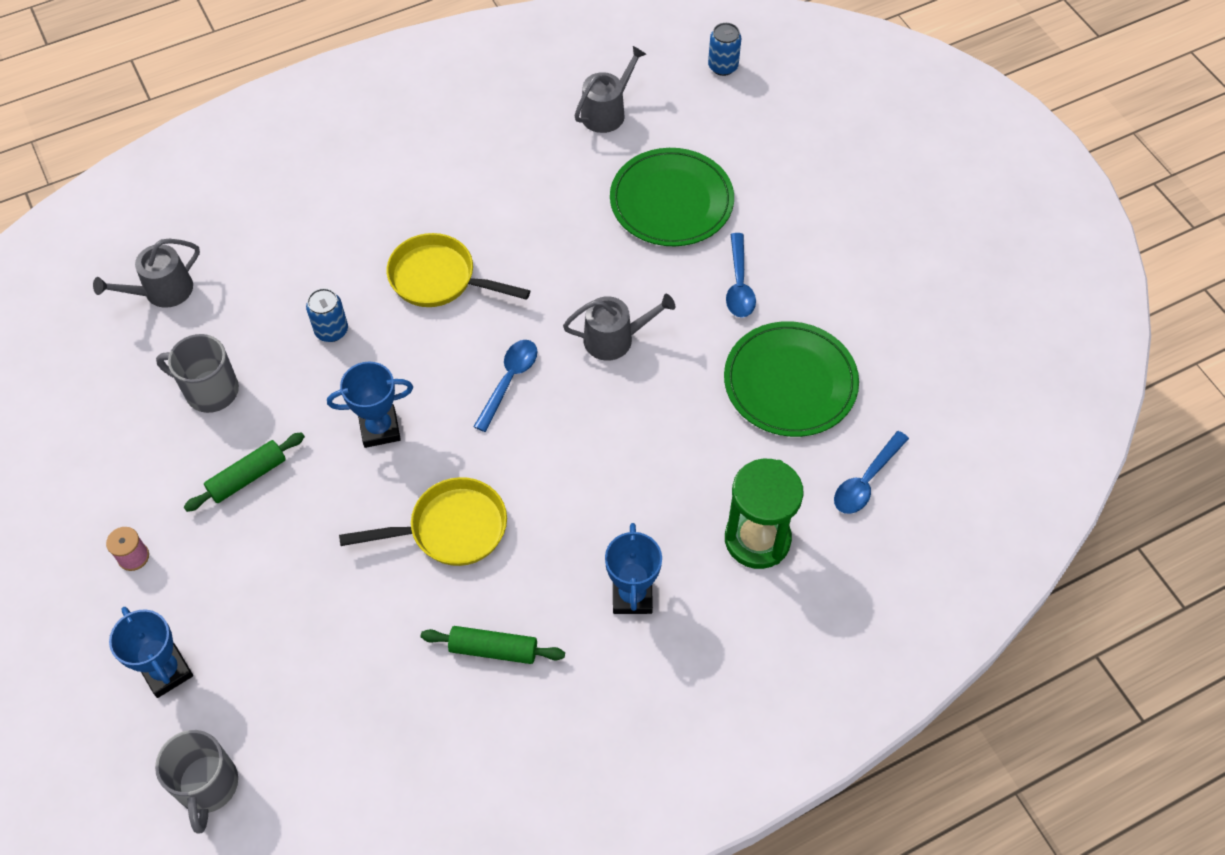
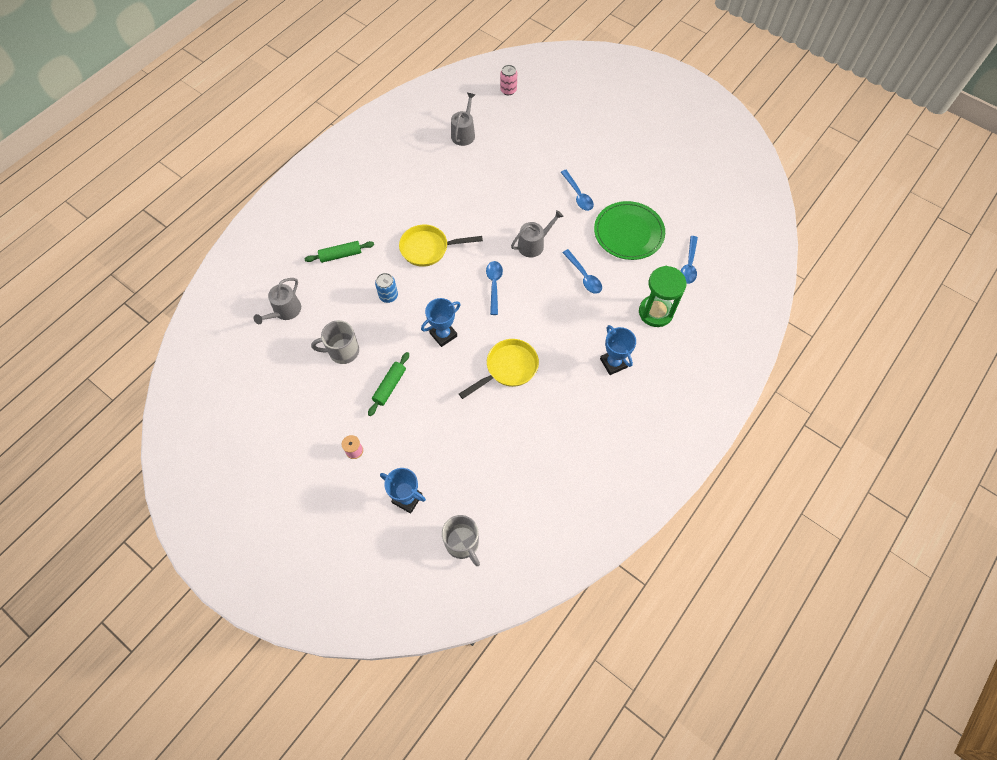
camera: 25 degrees left, 5 degrees up
green rolling pin [421,626,565,664] -> green rolling pin moved to [305,241,374,263]
green plate [610,148,734,246] -> none
blue can [708,23,742,76] -> pink can [500,65,517,95]
none -> blue spoon [562,249,602,294]

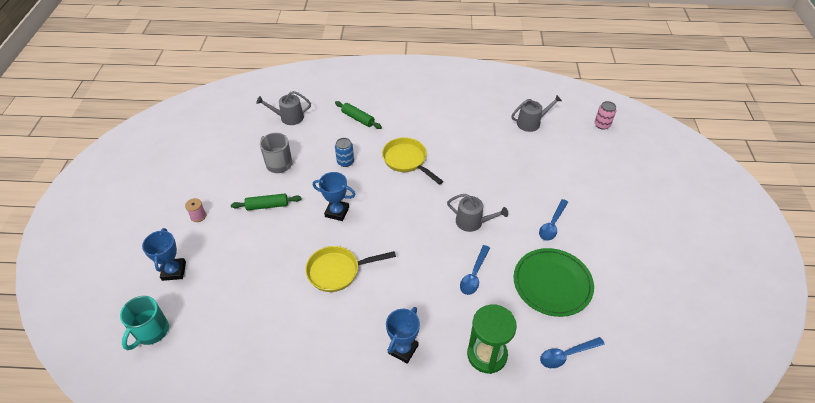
camera: 55 degrees right, 15 degrees down
grey mug [442,515,480,566] -> turquoise mug [120,296,169,350]
yellow pan [459,339,539,399] -> yellow pan turned 150 degrees clockwise [305,246,396,292]
blue spoon [486,261,503,315] -> none

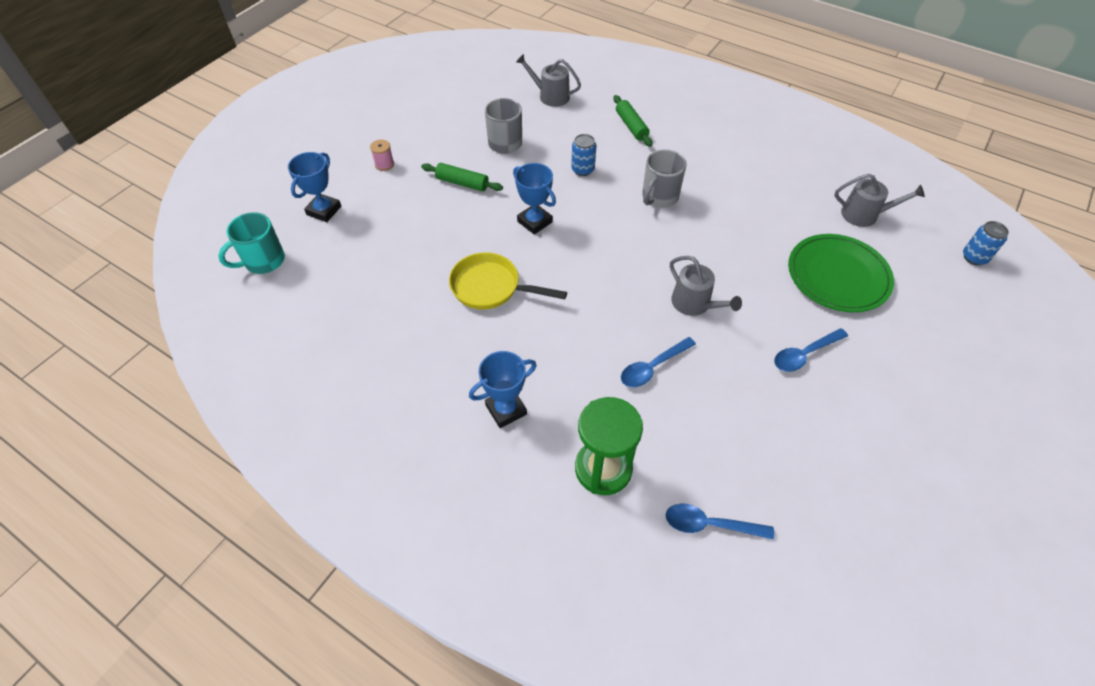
camera: 30 degrees right, 5 degrees up
yellow pan [382,137,443,185] -> grey mug [642,149,686,208]
green plate [514,248,594,317] -> green plate moved to [788,234,894,312]
pink can [595,101,616,130] -> blue can [963,221,1009,265]

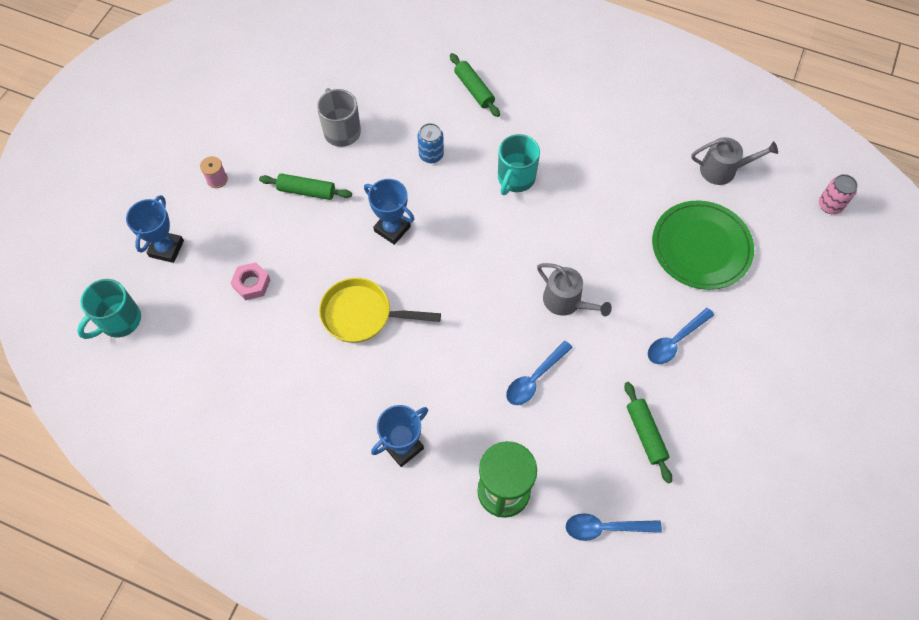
camera: 10 degrees left, 10 degrees up
grey watering can [516,54,581,107] -> none
grey mug [642,149,686,208] -> turquoise mug [498,134,540,195]
blue can [963,221,1009,265] -> pink can [819,174,857,214]
none -> pink nut [231,262,270,301]
none -> green rolling pin [624,382,672,483]

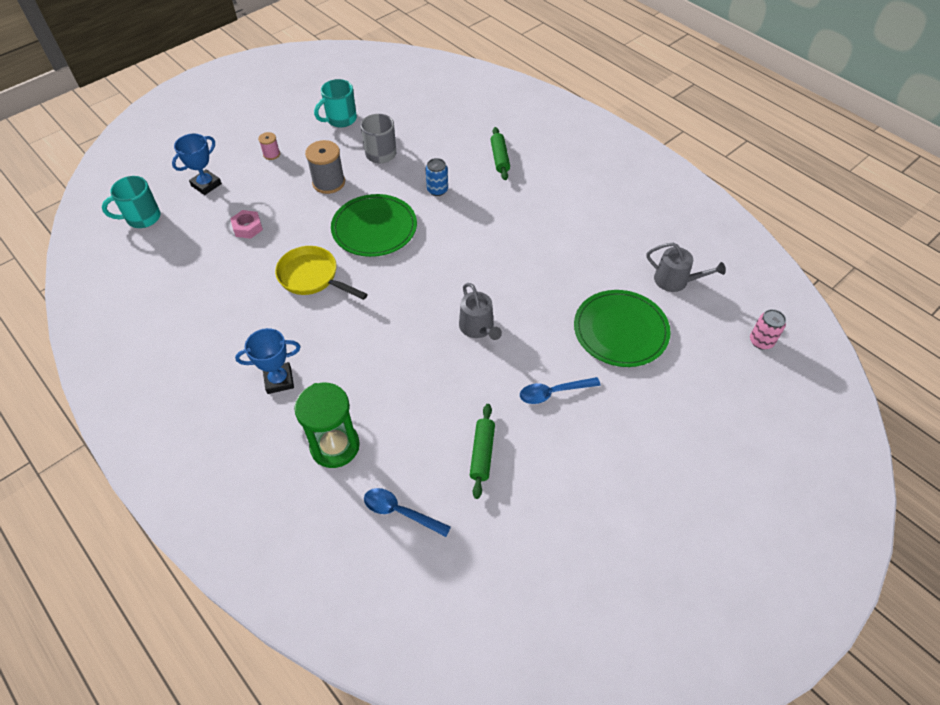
camera: 25 degrees right, 10 degrees down
green rolling pin [259,173,352,200] -> grey spool [305,140,345,194]
blue trophy [364,179,414,245] -> green plate [331,194,417,257]
turquoise mug [498,134,540,195] -> turquoise mug moved to [314,79,357,128]
blue spoon [506,341,573,405] -> none

